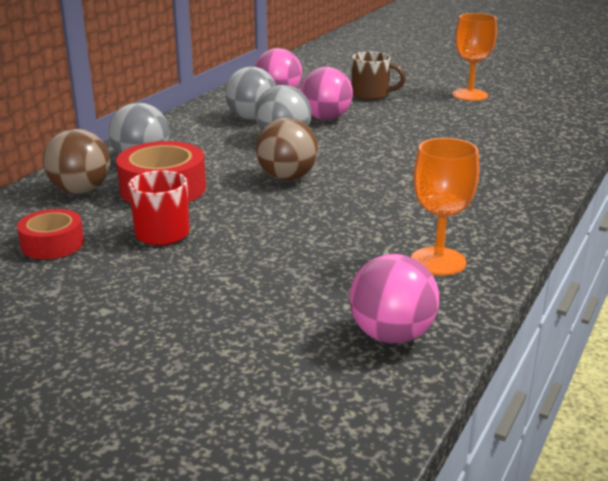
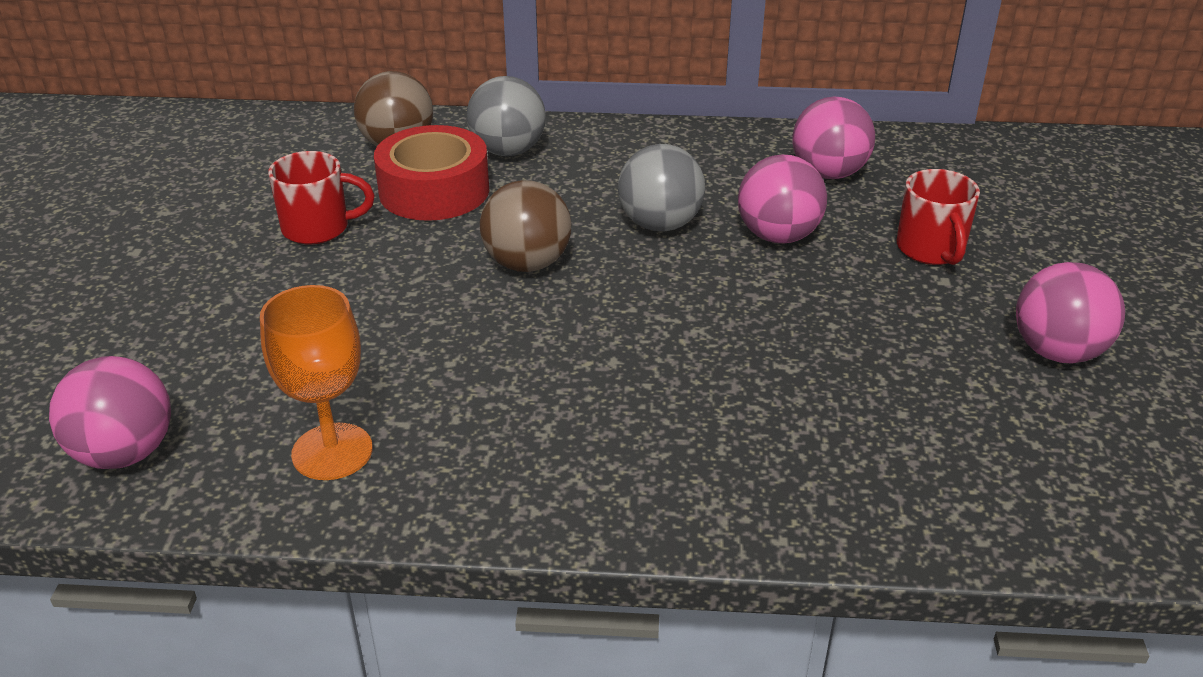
camera: 65 degrees right, 10 degrees up
red tape [17,209,84,259] -> none
grey ball [225,66,276,120] -> none
brown mug [351,51,406,100] -> red mug [897,169,980,265]
orange goblet [452,13,497,101] -> pink ball [1016,262,1125,364]

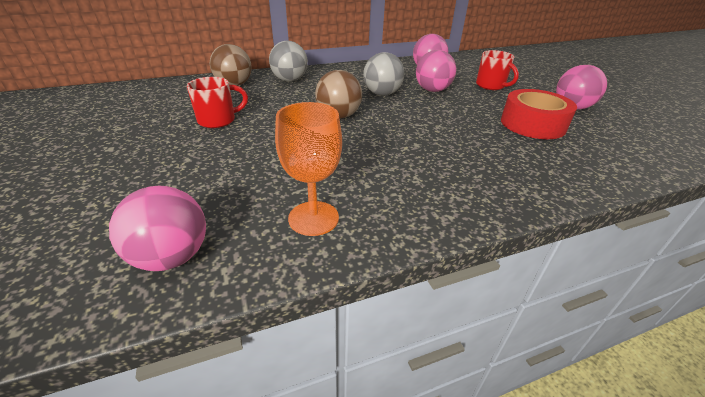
camera: 25 degrees left, 0 degrees up
red tape [374,125,489,221] -> red tape moved to [501,89,577,139]

